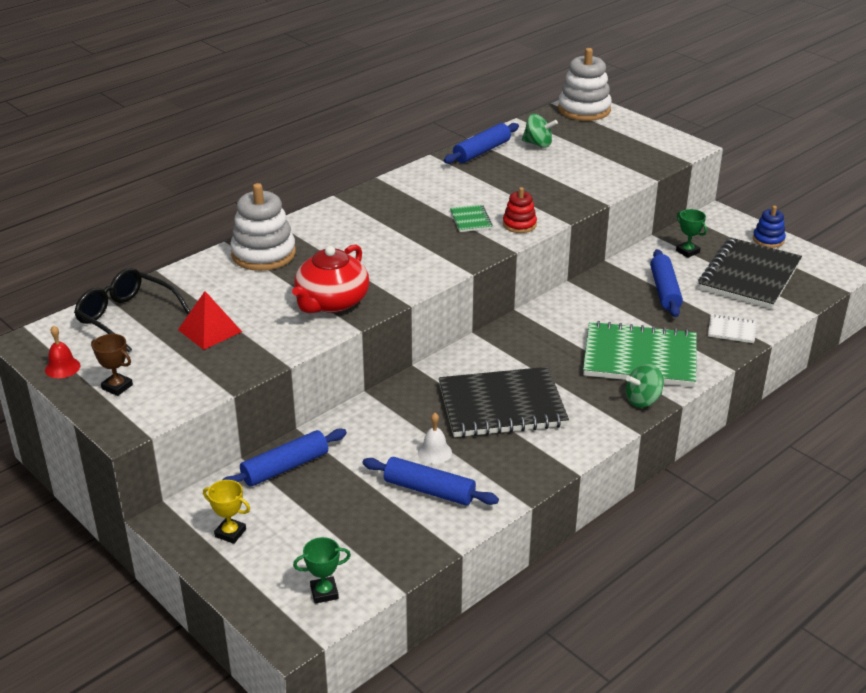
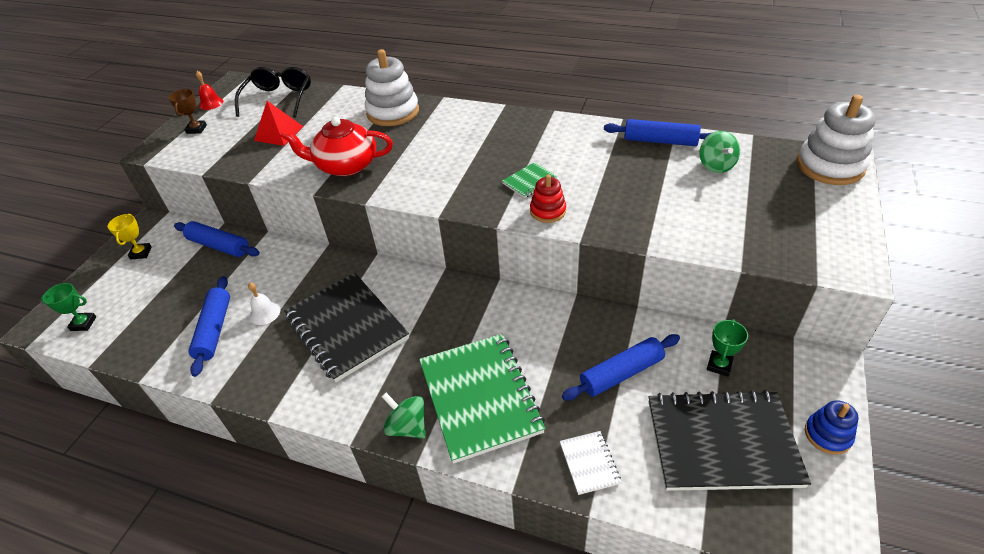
camera: 65 degrees right, 10 degrees up
green trophy [293,537,351,604] -> green trophy turned 45 degrees counterclockwise [41,283,96,331]

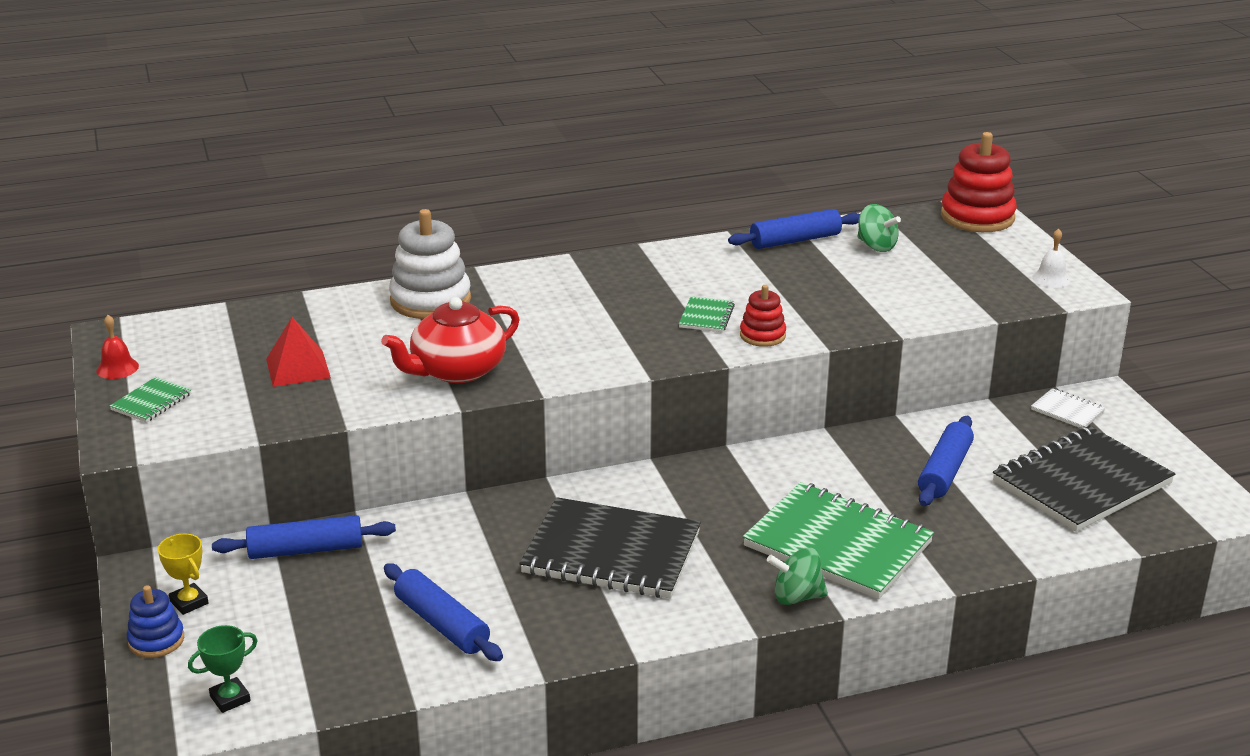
camera: 40 degrees left, 15 degrees down
brown trophy [168,89,207,134] -> green notebook [110,377,192,423]
black glasses [235,67,311,117] -> none
white bell [248,283,280,325] -> white bell moved to [1032,229,1070,288]
white notebook [560,431,621,495] -> white notebook moved to [1031,388,1105,427]
green trophy [707,319,748,377] -> none
white stacking toy [797,95,876,185] -> red stacking toy [941,132,1017,232]
blue stacking toy [805,400,859,455] -> blue stacking toy moved to [127,585,184,658]

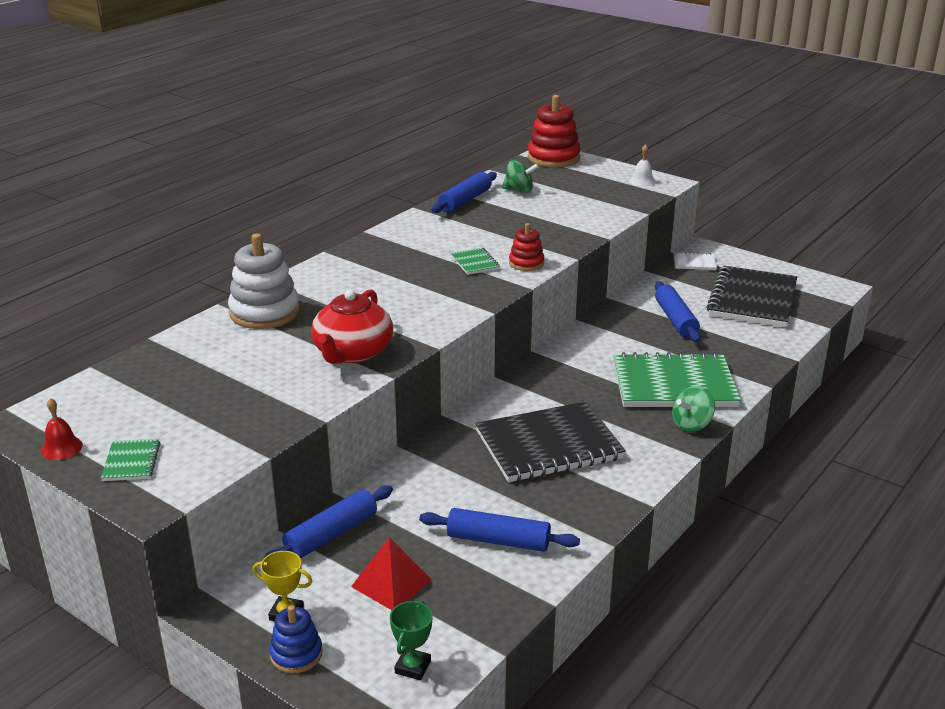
camera: 35 degrees left, 0 degrees up
red pyramid [266,317,331,387] -> red pyramid moved to [351,537,432,610]

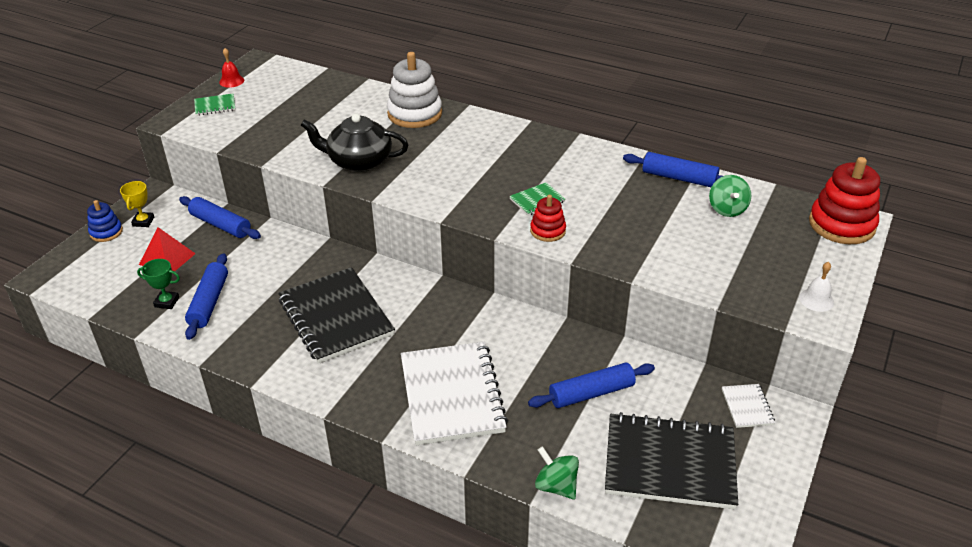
camera: 80 degrees right, 10 degrees up
red teapot [311,289,393,364] -> black teapot [301,113,408,172]
green trophy [390,601,433,680] -> green trophy moved to [137,259,180,309]
green notebook [613,352,741,407] -> white notebook [401,342,508,445]
green spinning top [672,386,715,432] -> green spinning top moved to [535,446,579,499]

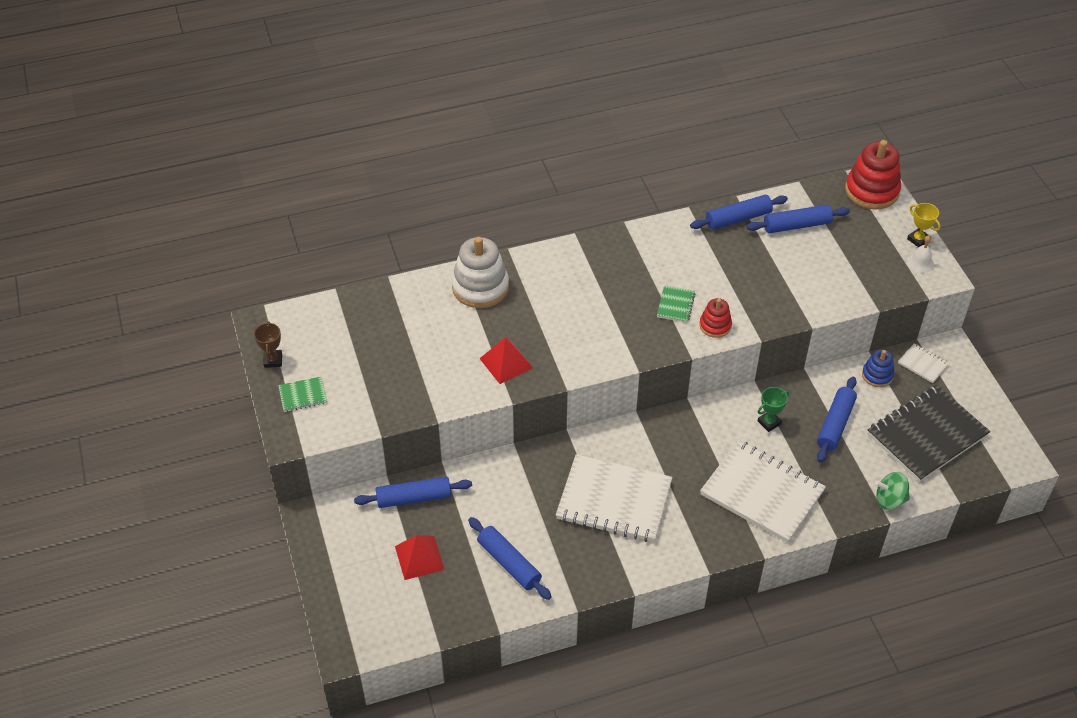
camera: 45 degrees left, 10 degrees up
blue stacking toy [87,200,123,242] -> blue stacking toy moved to [862,349,894,387]
yellow trophy [120,181,154,227] -> yellow trophy moved to [907,203,941,247]
green trophy [137,259,180,309] -> green trophy moved to [758,387,789,432]
green notebook [194,94,236,116] -> green notebook turned 45 degrees clockwise [278,377,327,412]
red bell [219,48,244,88] -> brown trophy [254,322,282,368]
black notebook [278,267,395,364] -> white notebook [556,454,672,542]
black teapot [301,113,408,172] -> red pyramid [479,337,533,384]
green spinning top [709,175,751,217] -> blue rolling pin [746,205,850,234]

